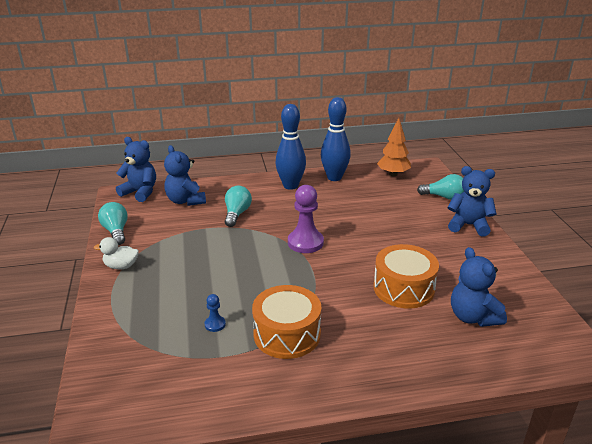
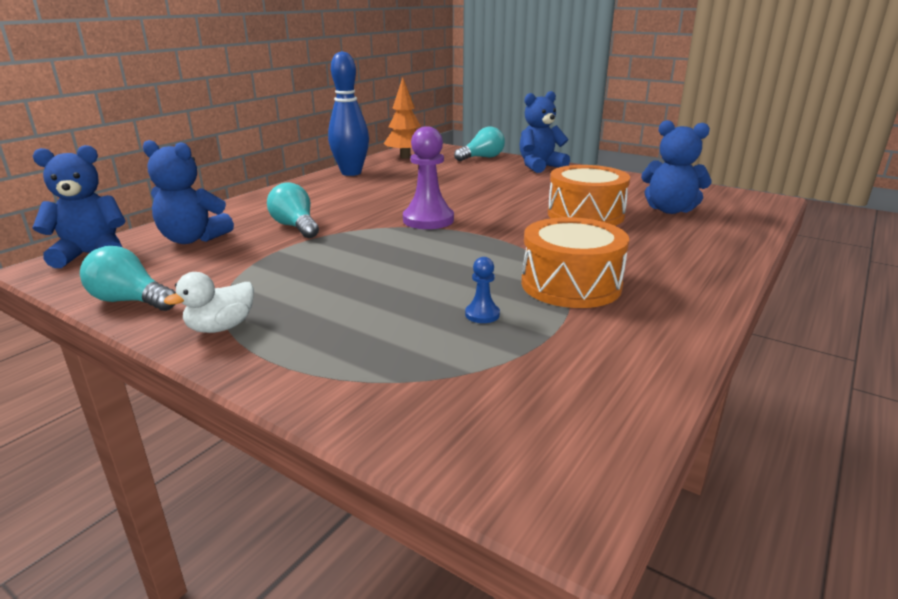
camera: 45 degrees left, 5 degrees down
blue bowling pin [275,104,306,190] -> none

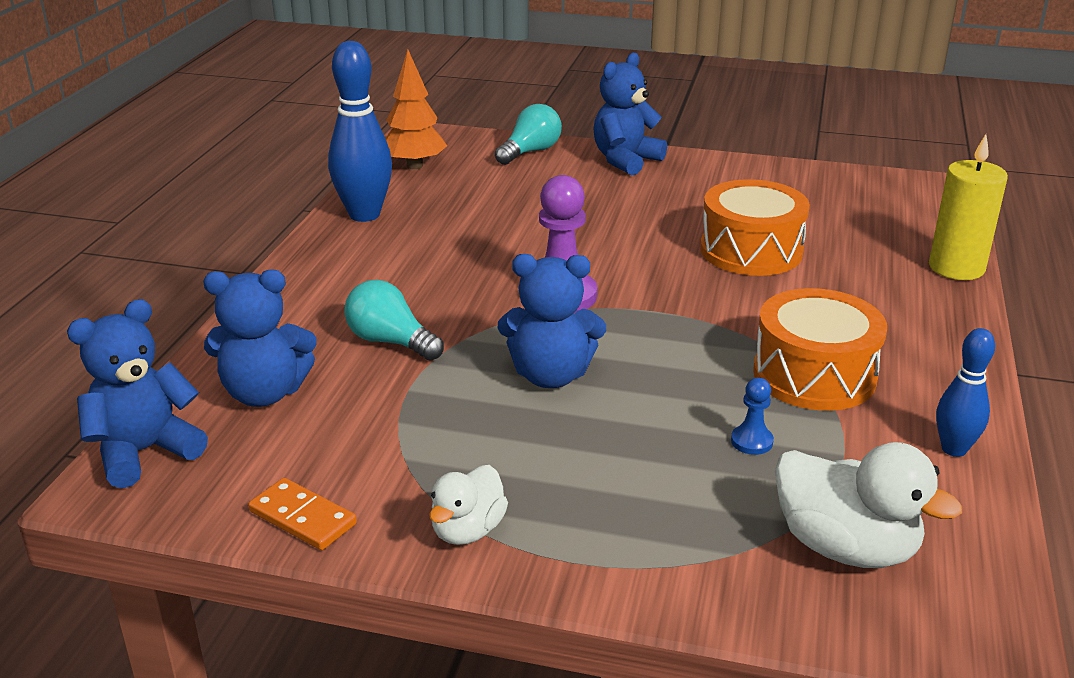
camera: 20 degrees left, 5 degrees up
turquoise light bulb [80,246,176,311] -> orange domino [248,478,357,550]
blue teddy bear [641,120,712,214] -> blue teddy bear moved to [498,254,606,388]
none -> white duck [775,442,962,568]
none -> yellow candle [929,134,1008,280]
none -> blue bowling pin [936,328,995,457]

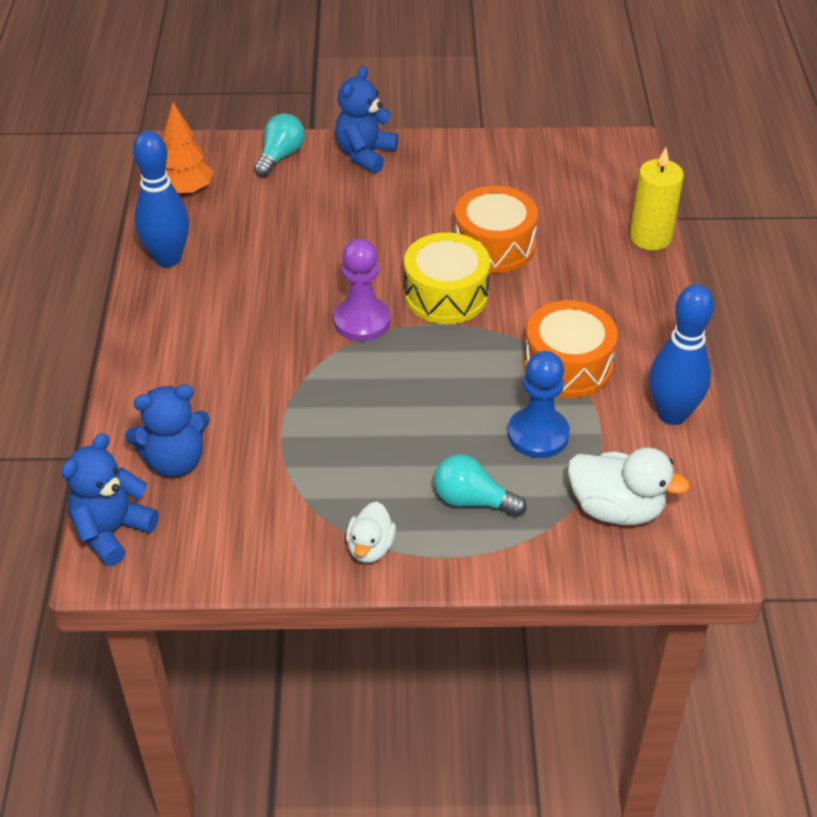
camera: 15 degrees left, 15 degrees up
orange domino [248,478,357,550] -> none
turquoise light bulb [344,279,444,361] -> turquoise light bulb moved to [434,454,526,517]
blue teddy bear [498,254,606,388] -> none
blue pawn [731,378,774,455] -> blue pawn [508,351,570,458], size x2.09
blue bowling pin [936,328,995,457] -> blue bowling pin [649,284,714,425], size x1.75
none -> yellow drum [404,233,490,324]

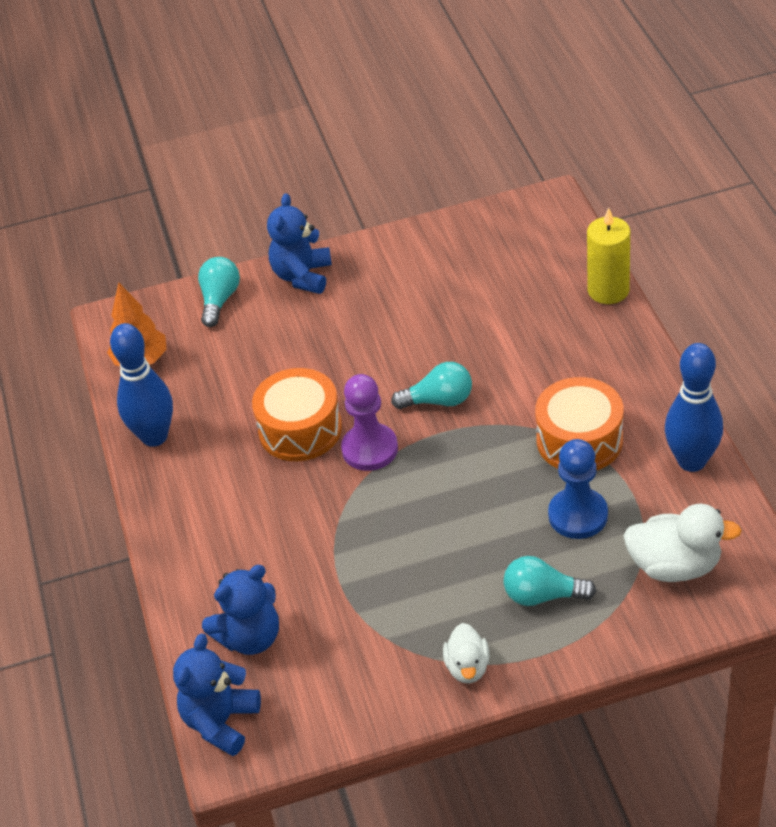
camera: 10 degrees left, 0 degrees up
yellow drum [404,233,490,324] -> turquoise light bulb [391,362,472,409]
orange drum [454,186,538,273] -> orange drum moved to [252,368,342,461]

